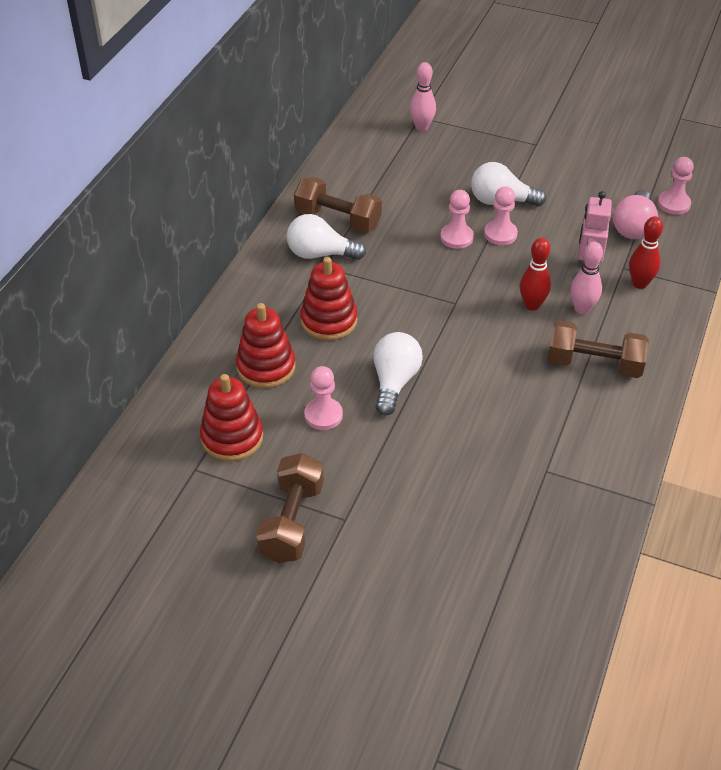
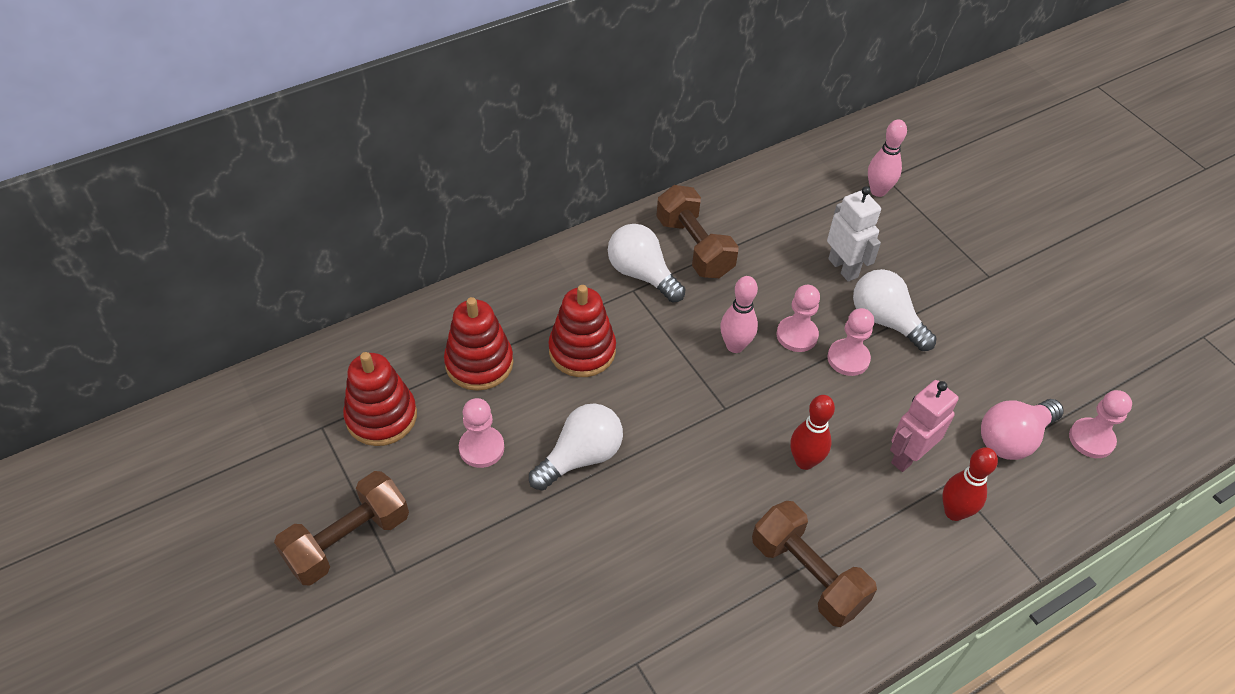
camera: 35 degrees right, 5 degrees up
pink bowling pin [570,242,603,315] -> pink bowling pin moved to [720,276,758,353]
none -> white robot [827,186,881,282]

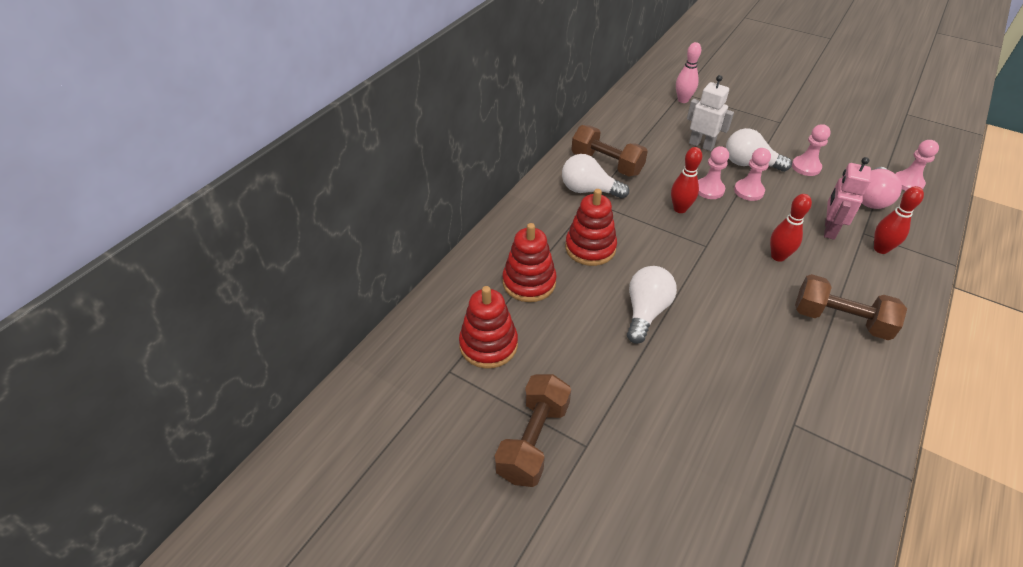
camera: 25 degrees left, 5 degrees down
pink pawn [459,398,504,468] -> pink pawn moved to [792,124,831,176]
pink bowling pin [720,276,758,353] -> red bowling pin [671,147,702,213]

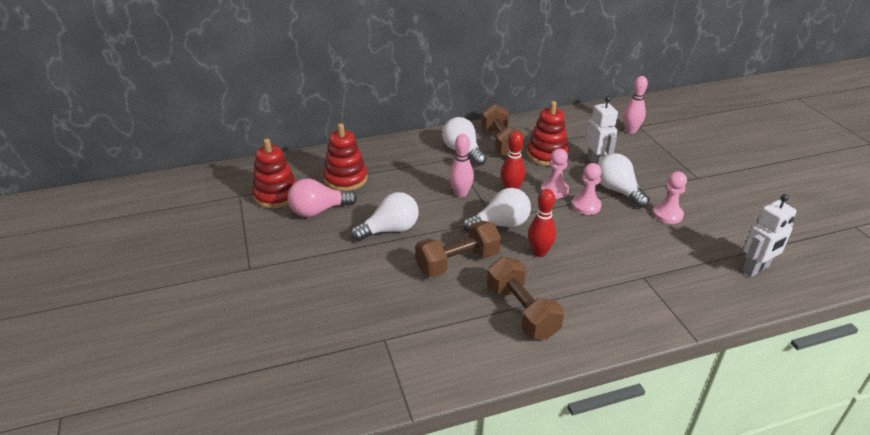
camera: 40 degrees right, 10 degrees down
brown dumbbell [494,374,571,487] -> brown dumbbell moved to [415,221,501,277]
red stacking toy [565,189,617,266] -> red stacking toy moved to [527,101,569,166]
pink robot [824,157,871,240] -> none
pink light bulb [862,167,902,209] -> pink light bulb moved to [288,179,357,217]
red bowling pin [874,186,924,254] -> none
pink pawn [896,140,939,191] -> white robot [742,194,797,277]
none -> pink bowling pin [449,134,474,197]
none -> white light bulb [463,188,531,232]

